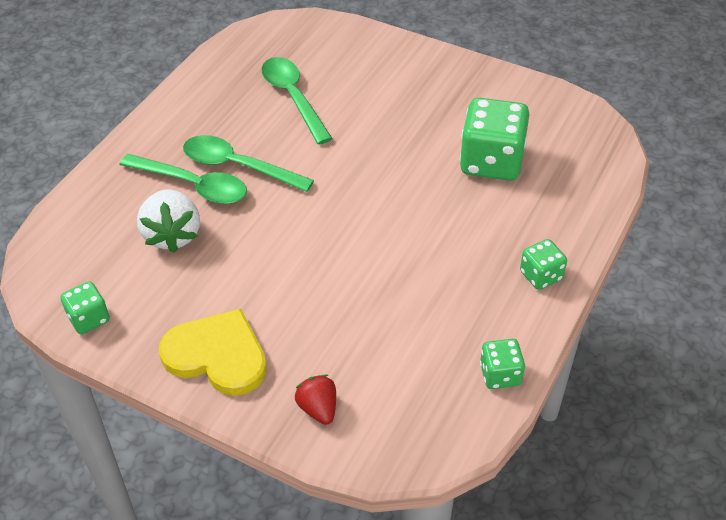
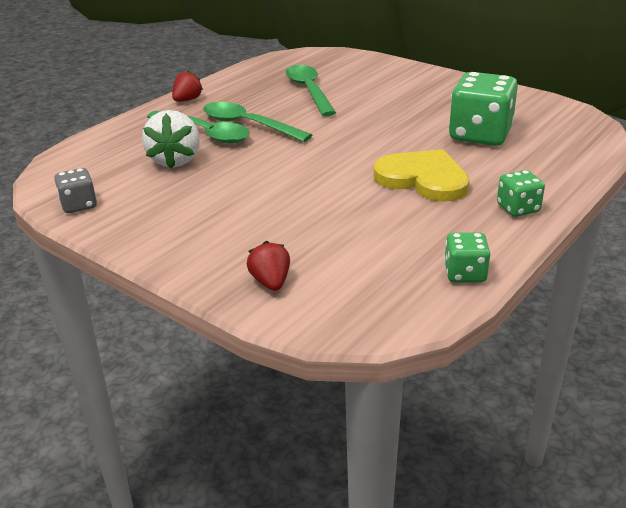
camera: 10 degrees right, 15 degrees down
green dice [61,281,110,334] -> grey dice [54,168,97,213]
yellow heart [159,309,267,396] -> yellow heart moved to [373,149,470,202]
none -> red strawberry [172,71,203,102]

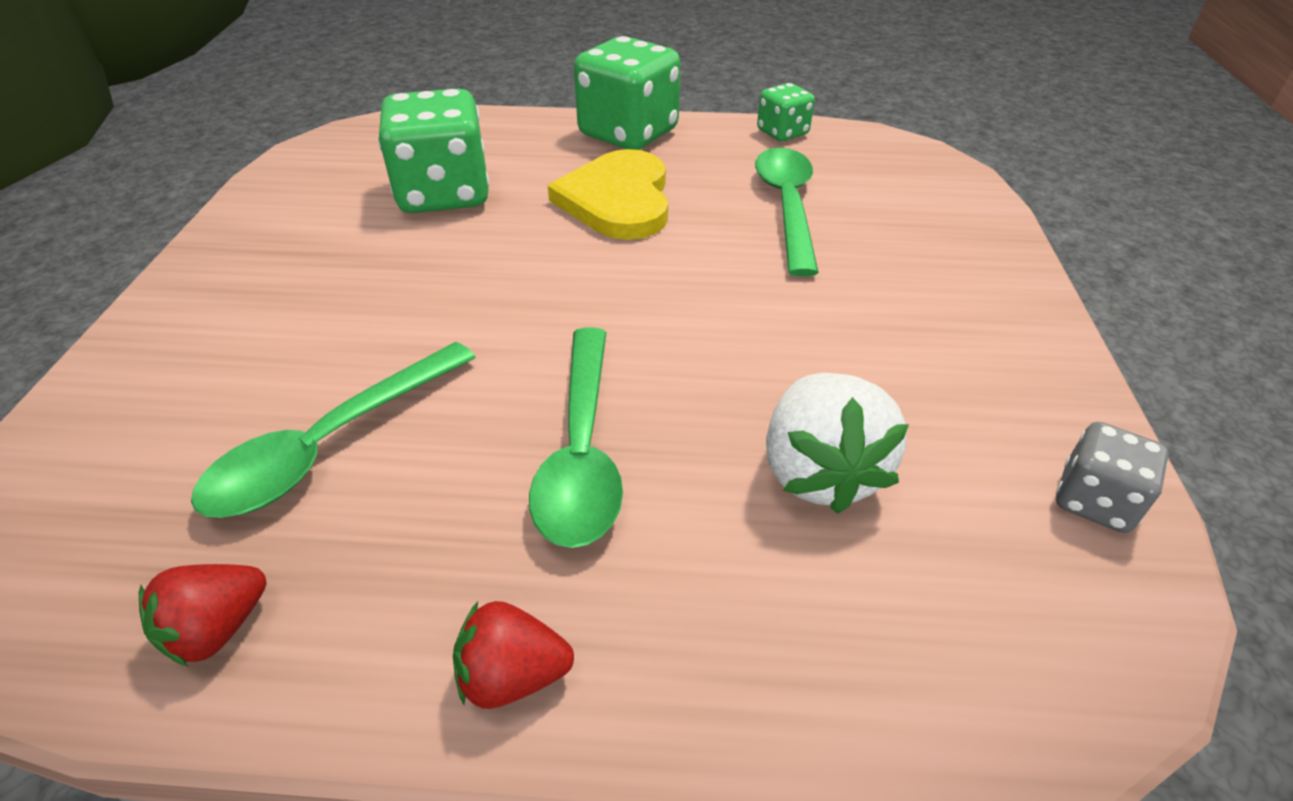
camera: 125 degrees left, 10 degrees up
white strawberry [142,110,200,169] -> white strawberry turned 120 degrees clockwise [766,373,909,514]
green spoon [147,111,250,144] -> green spoon moved to [755,148,819,276]
red strawberry [247,241,290,291] -> red strawberry moved to [138,564,266,667]
green dice [497,170,545,217] -> green dice [574,36,681,150], size x1.91

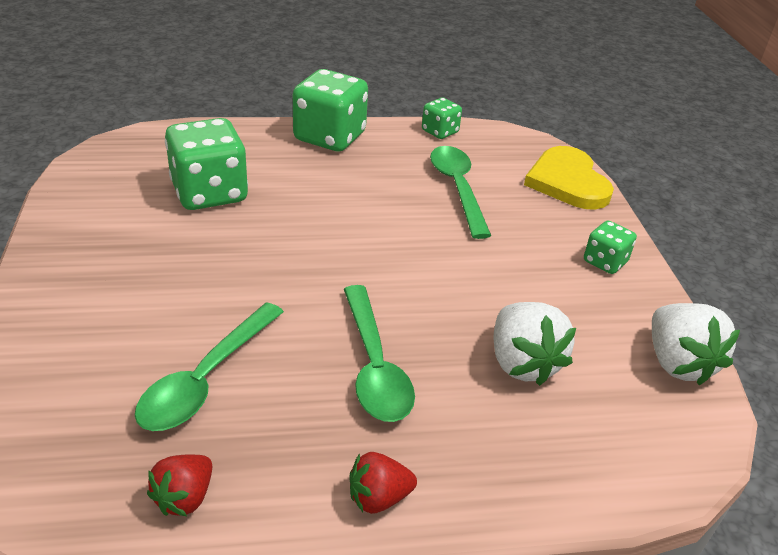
camera: 15 degrees left, 5 degrees down
yellow heart [548,149,668,240] -> yellow heart moved to [524,146,614,210]
grey dice [1056,422,1169,533] -> white strawberry [652,303,740,385]
none -> green dice [584,221,637,274]

